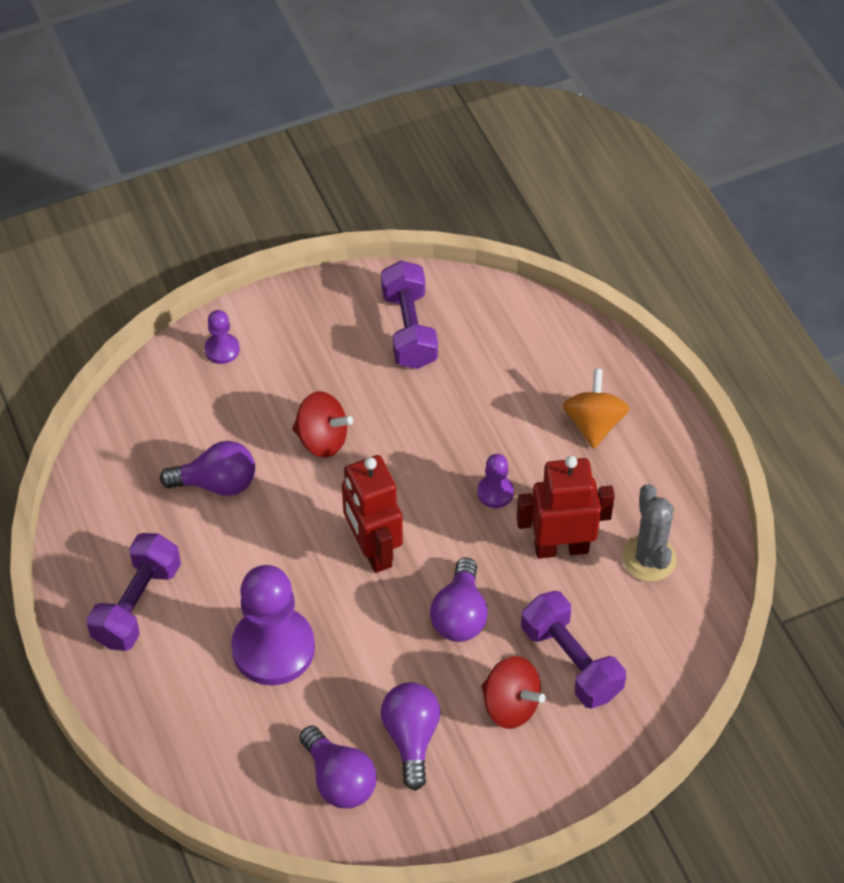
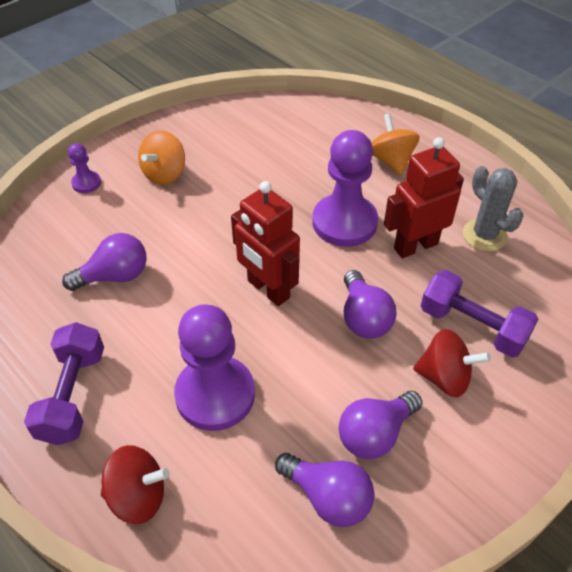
camera: 20 degrees left, 5 degrees down
red spinning top [292,391,353,458] -> red spinning top moved to [101,445,170,524]
purple dumbbell [381,261,438,369] -> none
purple light bulb [381,682,440,791] -> purple light bulb turned 105 degrees counterclockwise [339,391,423,459]
purple pawn [477,454,514,508] -> purple pawn [313,130,378,247], size x2.16
none -> orange spinning top [138,131,185,185]

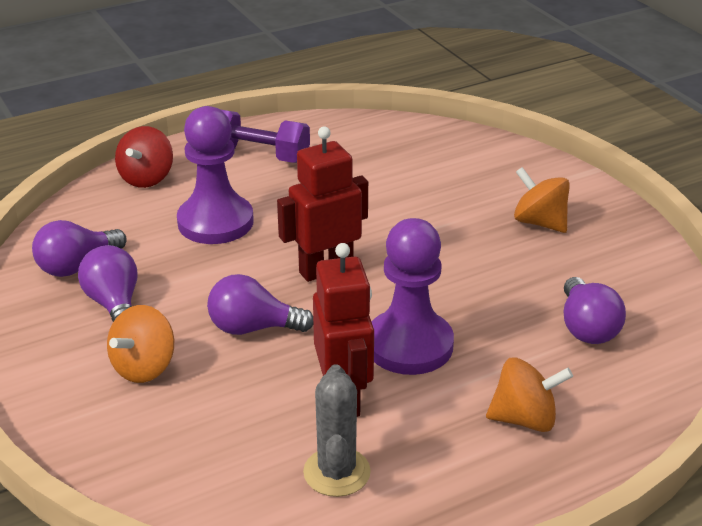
camera: 105 degrees right, 15 degrees down
purple light bulb [62,233,147,291] -> purple light bulb moved to [564,277,626,344]
purple pawn [68,143,101,193] -> none
red spinning top [413,329,491,397] -> orange spinning top [107,305,174,383]
purple dumbbell [421,270,539,358] -> none
grey cactus [463,166,524,251] -> grey cactus turned 75 degrees counterclockwise [303,364,371,497]

